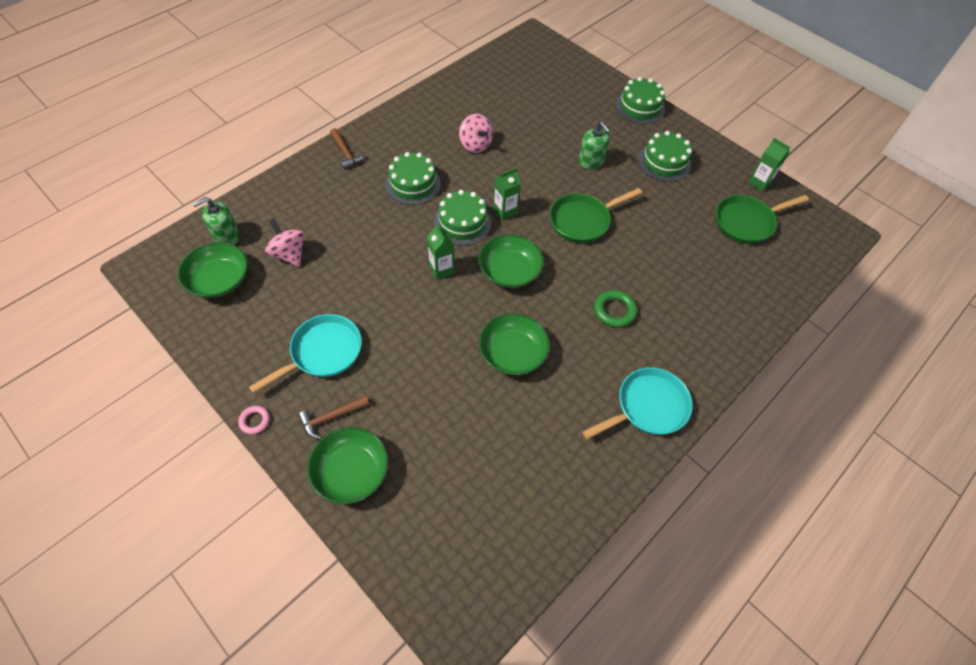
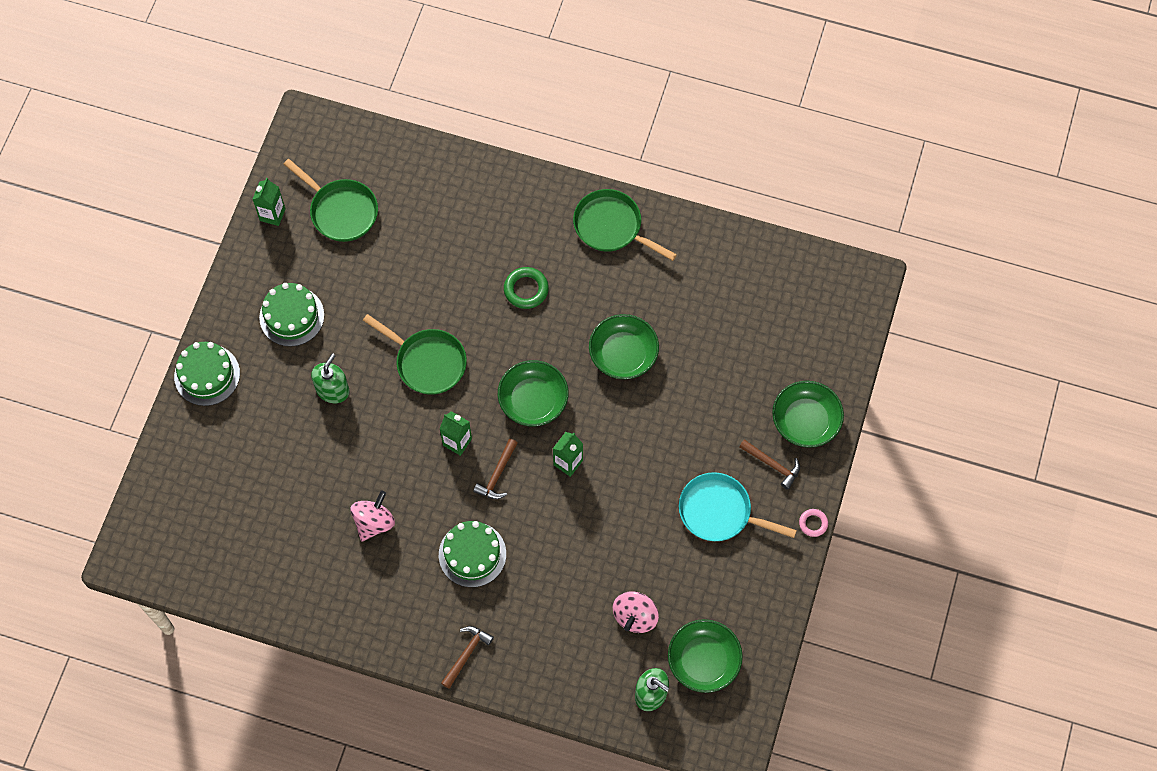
camera: 115 degrees left, 10 degrees up
green cake [434,190,491,246] -> brown hammer [473,439,517,499]
turquoise pan [582,367,693,439] -> green pan [573,189,677,261]

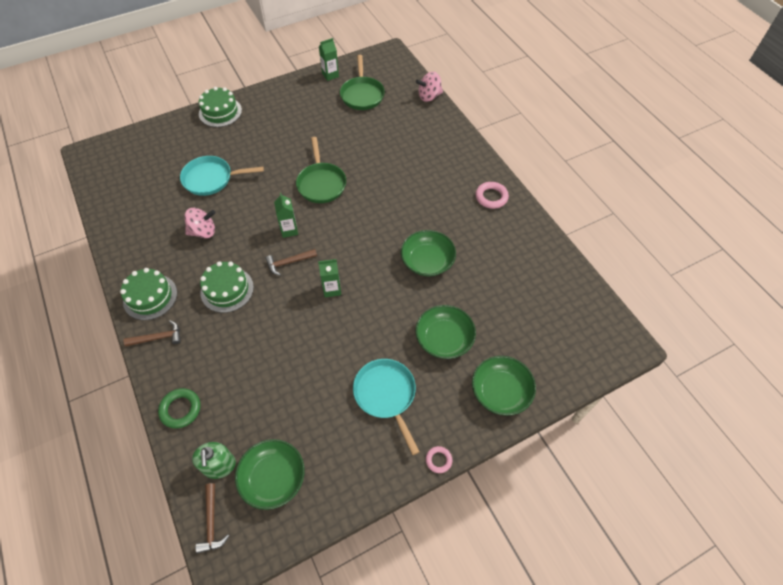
camera: 45 degrees right, 10 degrees down
green cake [259,283,324,347] -> green cake moved to [120,268,177,320]
green soap dispenser [311,353,350,403] -> none
green bowl [498,360,569,427] -> green bowl moved to [416,305,476,359]
green ring [504,267,549,309] -> green ring moved to [158,388,200,428]
green pan [573,189,677,261] -> pink ring [476,182,509,209]
pink spinning top [613,591,659,633] -> pink spinning top moved to [416,72,443,102]
brown hammer [739,439,800,490] -> brown hammer moved to [195,483,229,554]
none -> turquoise pan [180,156,264,196]

